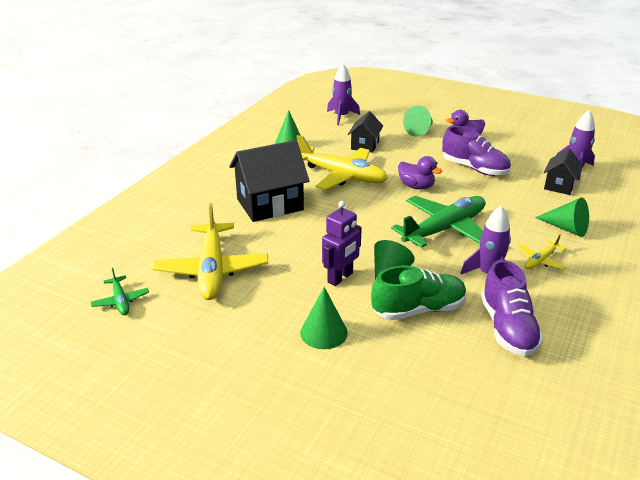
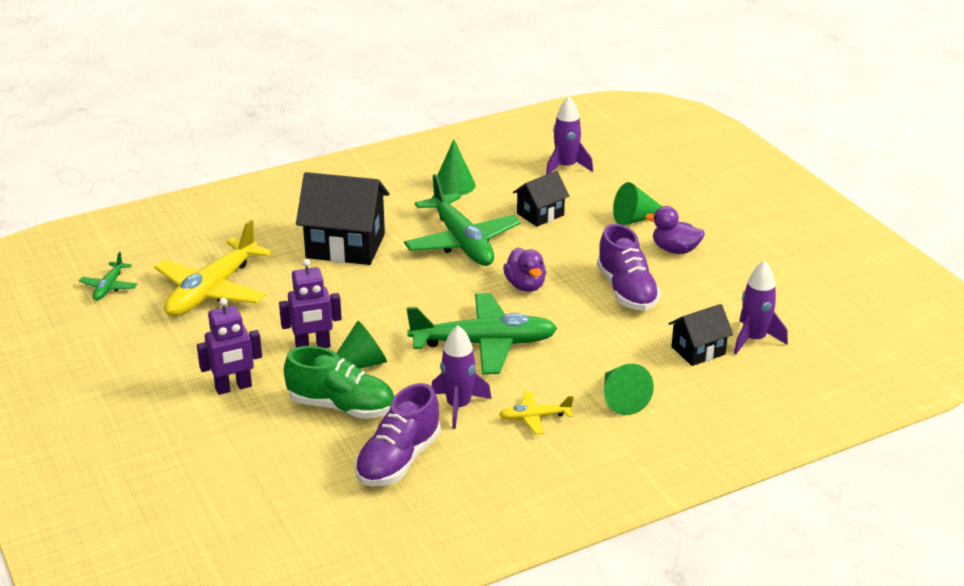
camera: 35 degrees right, 0 degrees up
yellow plane [297,135,388,190] -> green plane [404,174,521,266]
green cone [300,287,348,349] -> purple robot [197,298,262,395]

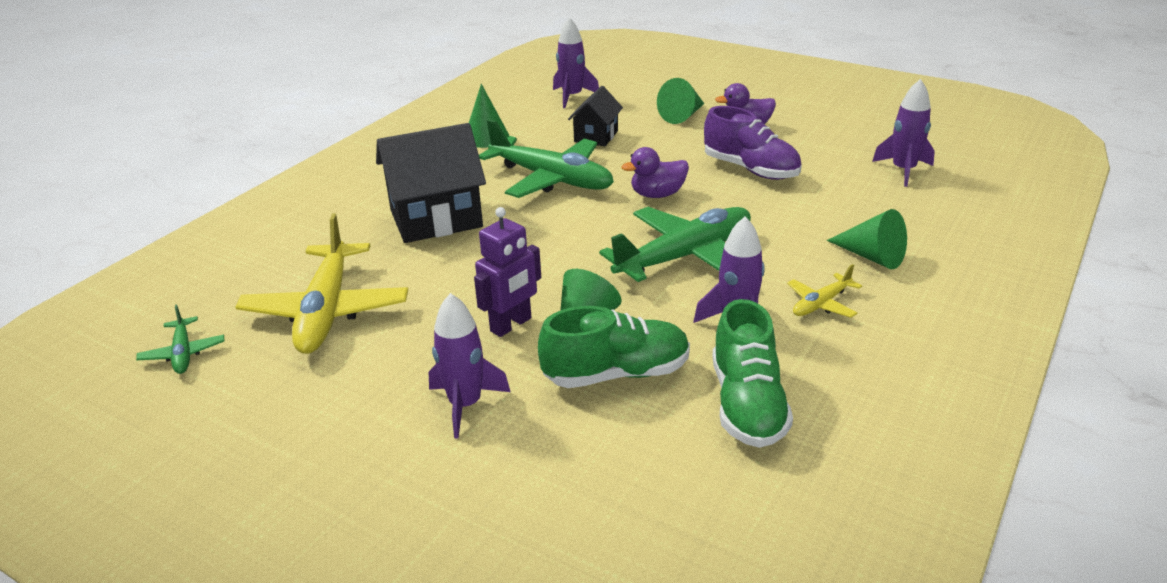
camera: 30 degrees left, 0 degrees up
purple robot [197,298,262,395] -> purple rocket [429,293,510,438]
purple shoe [355,383,441,486] -> green shoe [712,299,793,448]
purple duck [503,248,546,292] -> purple duck turned 120 degrees clockwise [622,147,689,198]
black house [668,304,733,366] -> none

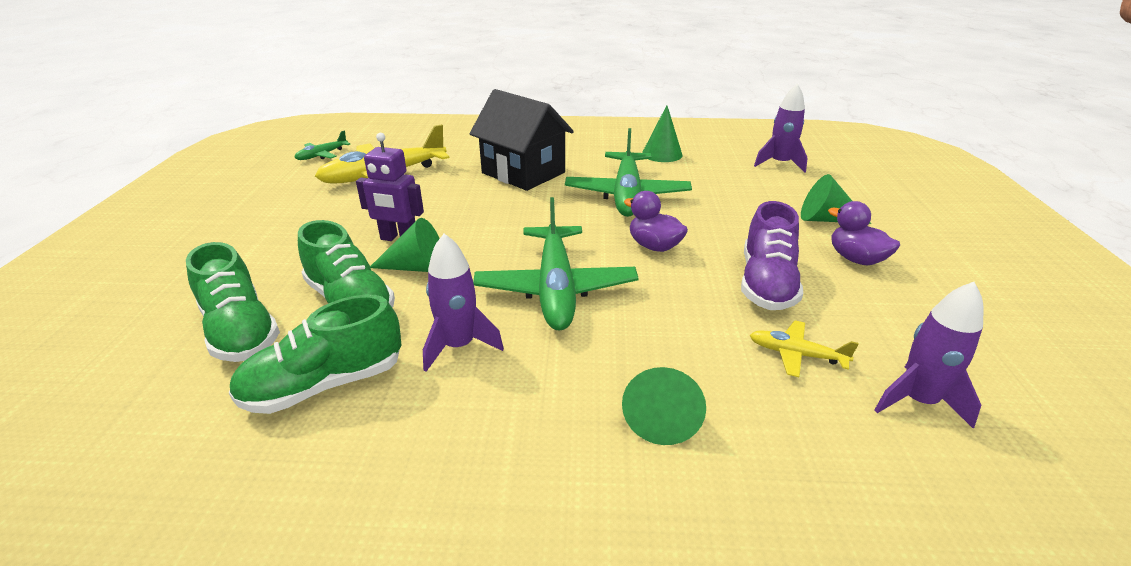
camera: 60 degrees right, 0 degrees up
purple rocket [429,293,510,438] -> none
black house [568,86,623,146] -> none
green plane [599,207,751,282] -> green plane turned 60 degrees clockwise [473,197,639,331]
yellow plane [787,264,862,318] -> yellow plane moved to [750,320,859,377]
none -> green shoe [186,242,280,362]

